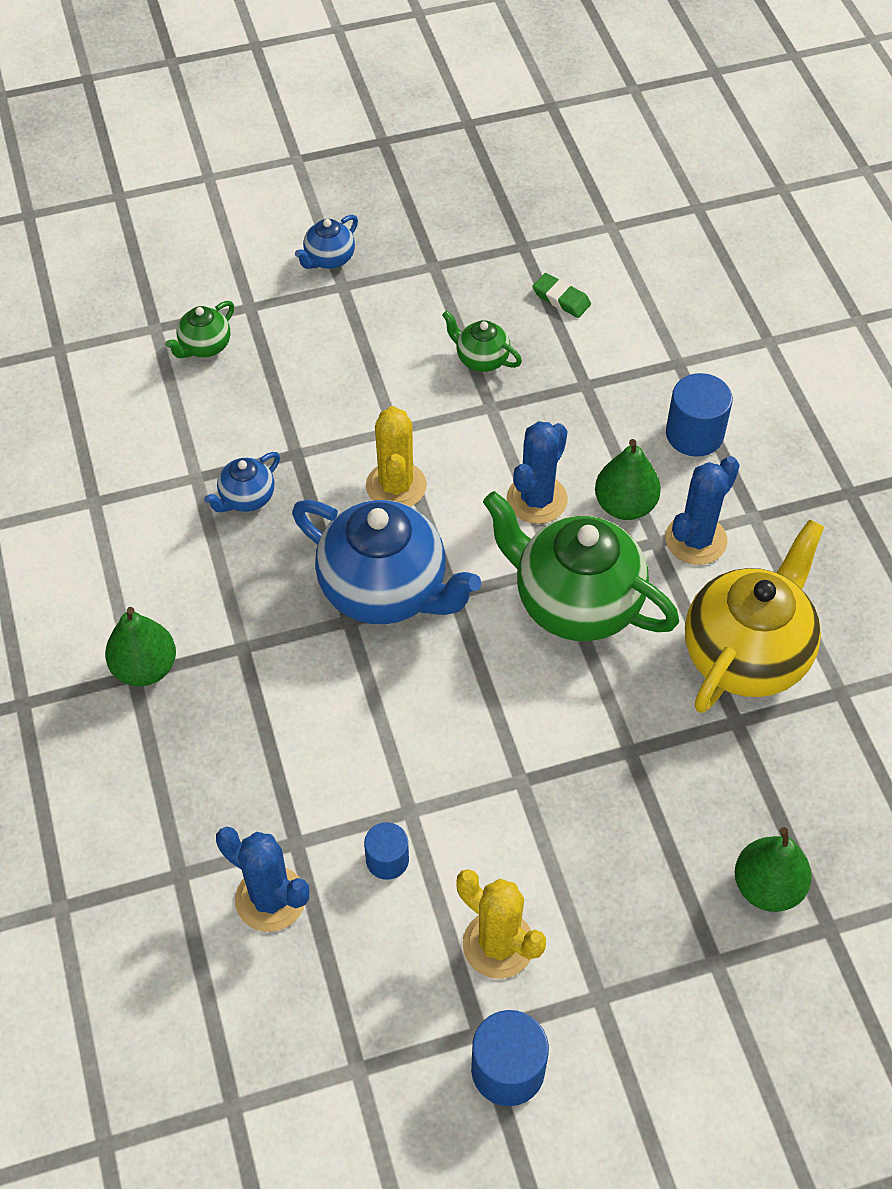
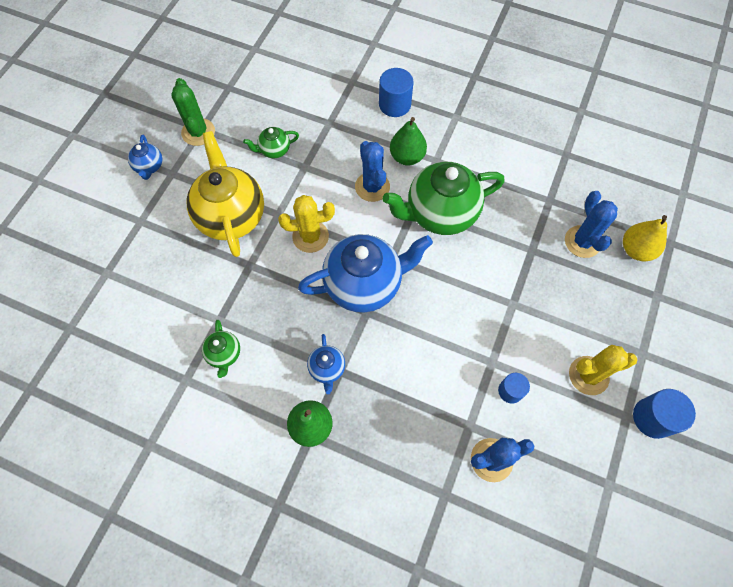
camera: 50 degrees left, 10 degrees up
green teapot [165,301,234,358] -> green teapot moved to [202,320,240,378]
blue teapot [204,452,280,512] -> blue teapot moved to [307,334,345,394]
yellow cactus [366,406,427,507] -> yellow cactus turned 45 degrees counterclockwise [278,195,335,253]
green eraser [532,273,591,318] -> none
blue cactus [665,456,740,565] -> blue cactus moved to [565,191,618,258]
yellow teapot [685,519,824,713] -> yellow teapot moved to [187,131,264,257]
green pear [735,827,812,912] -> yellow pear [623,215,667,261]
none -> green cactus [171,78,215,146]

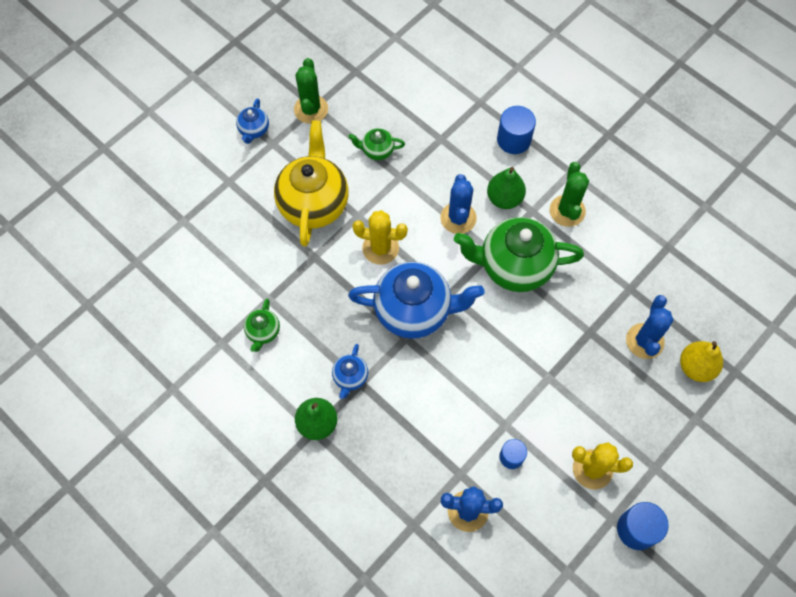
camera: 20 degrees right, 0 degrees up
none -> green cactus [550,162,589,227]

